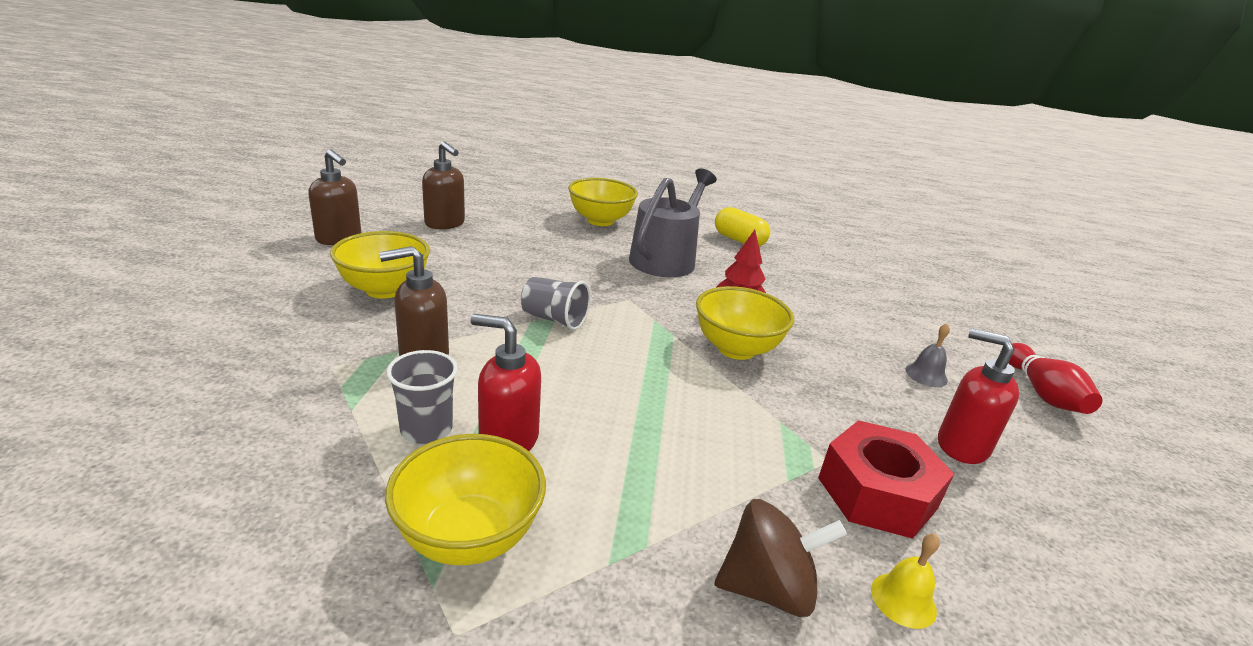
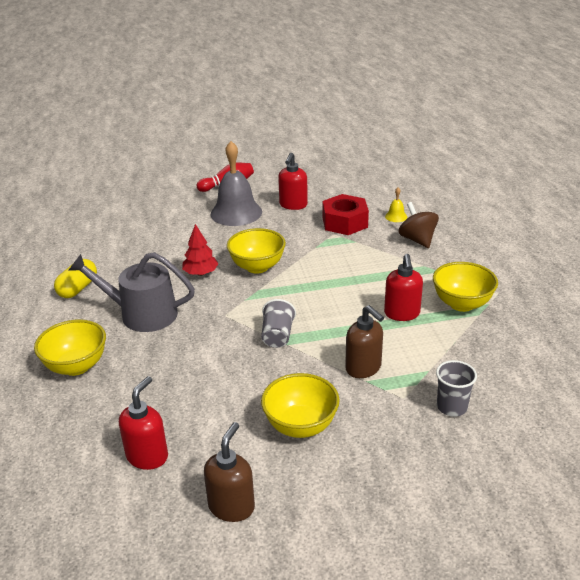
camera: 105 degrees left, 5 degrees up
grey cup [386,350,458,444] -> grey cup moved to [436,360,477,417]
brown soap dispenser [422,141,465,229] -> red soap dispenser [119,376,168,470]
grey bell [905,324,950,387] -> grey bell [211,141,262,226], size x2.39

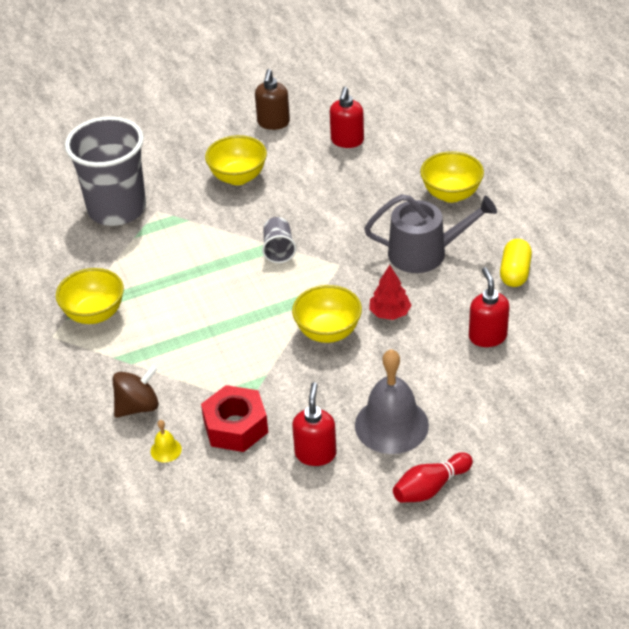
camera: 170 degrees right, 10 degrees up
brown soap dispenser [345,305,384,378] -> none
red soap dispenser [384,254,423,321] -> red soap dispenser moved to [469,267,510,347]
brown spinning top [398,202,439,248] -> brown spinning top turned 90 degrees counterclockwise [112,365,159,418]
grey cup [436,360,477,417] -> grey cup [65,116,146,226], size x2.32

